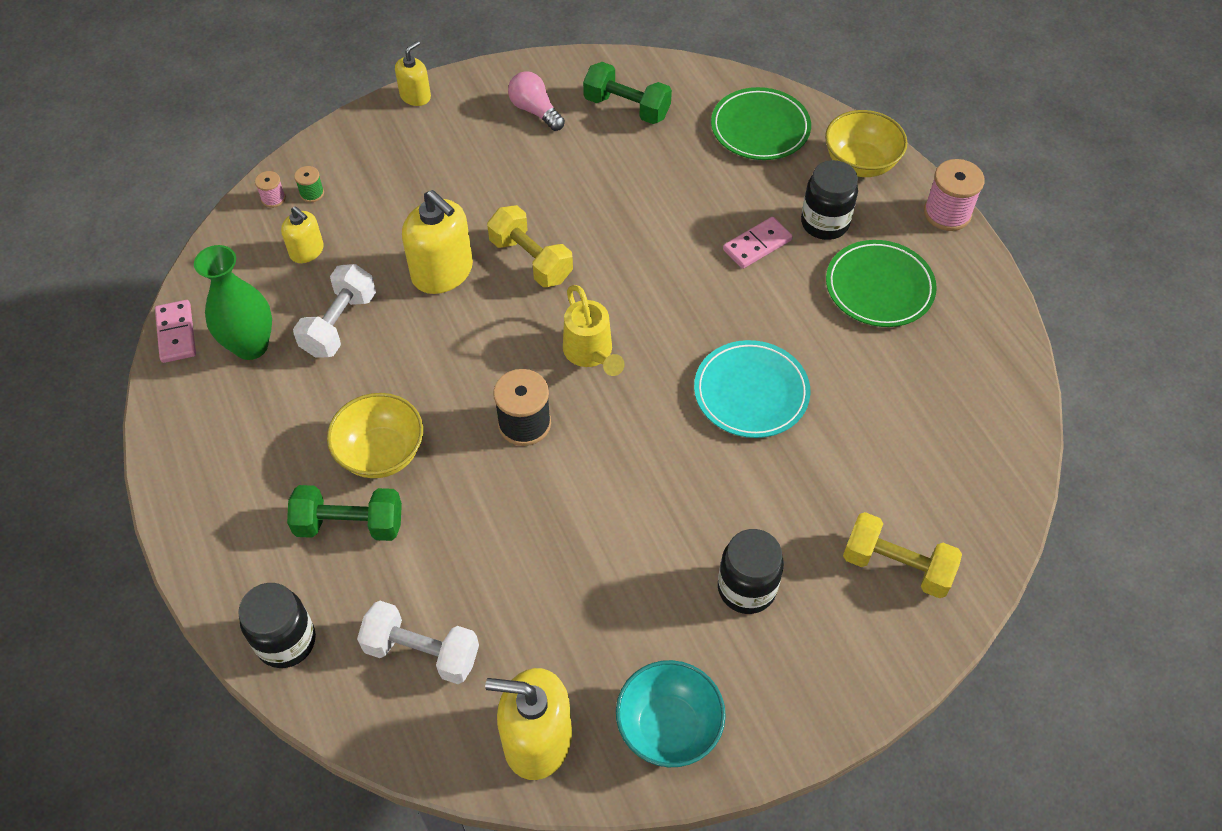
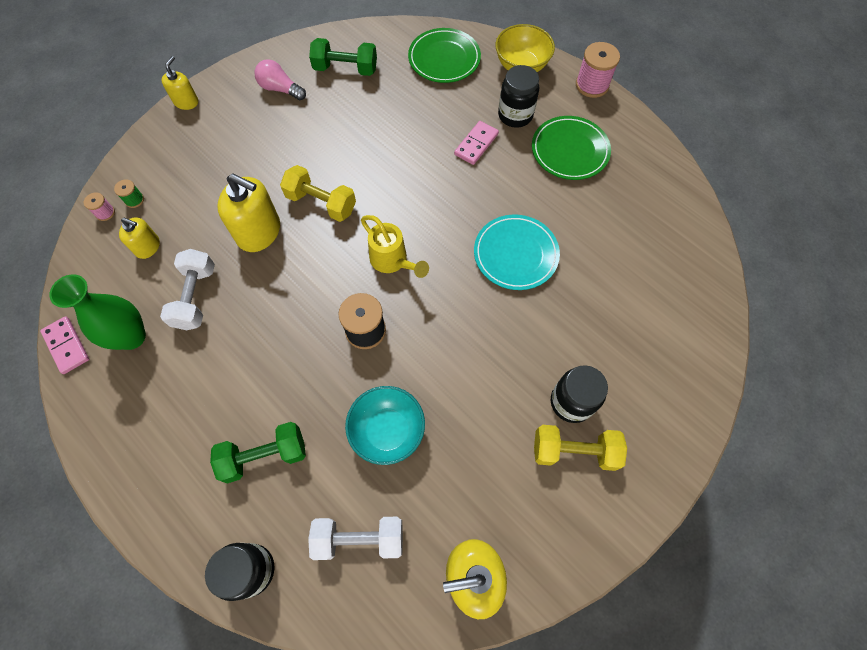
camera: 20 degrees left, 10 degrees up
yellow bowl [327,393,423,478] -> none
turquoise bowl [616,660,726,767] -> turquoise bowl moved to [345,386,425,465]
yellow dumbbell [843,512,962,598] -> yellow dumbbell moved to [534,425,627,471]

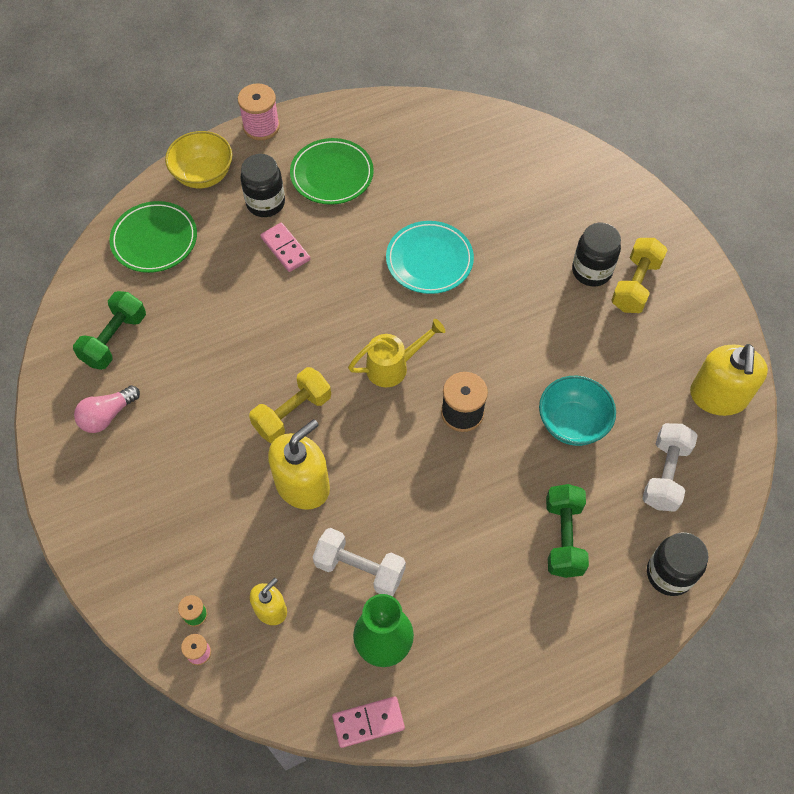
camera: 70 degrees left, 5 degrees down
yellow soap dispenser [162,56,198,110] -> none

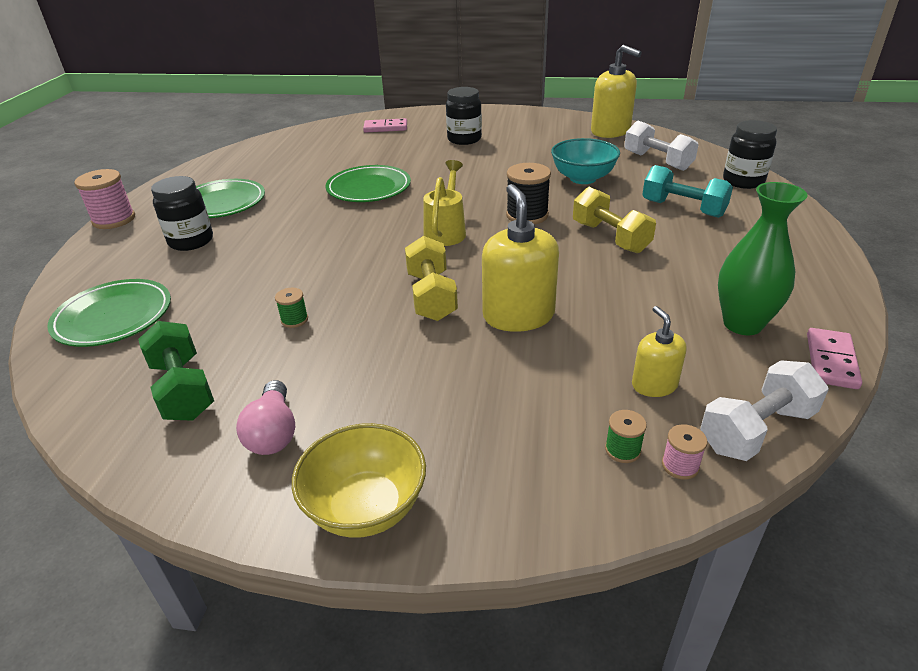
camera: 55 degrees left, 25 degrees down
yellow bowl [165,131,232,188] -> yellow bowl moved to [292,423,426,538]
pink domino [260,223,310,272] -> pink domino moved to [363,118,407,133]
white dumbbell [313,528,406,596] -> white dumbbell moved to [700,360,829,461]
turquoise plate [386,221,474,294] -> green plate [326,165,411,202]
green dumbbell [546,484,589,578] -> turquoise dumbbell [642,165,733,218]
yellow dumbbell [611,238,668,313] -> yellow dumbbell moved to [573,187,656,253]
none -> green spool [275,288,308,328]

